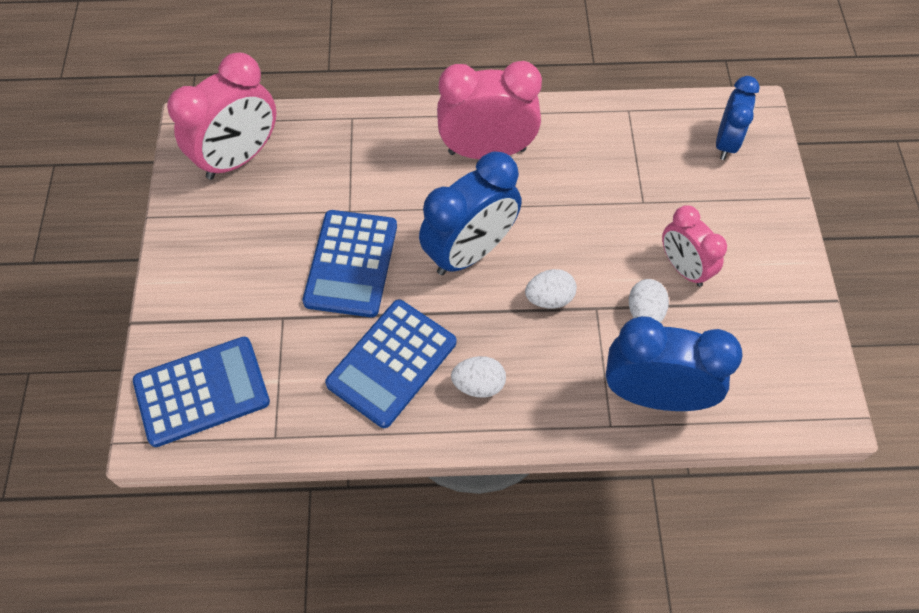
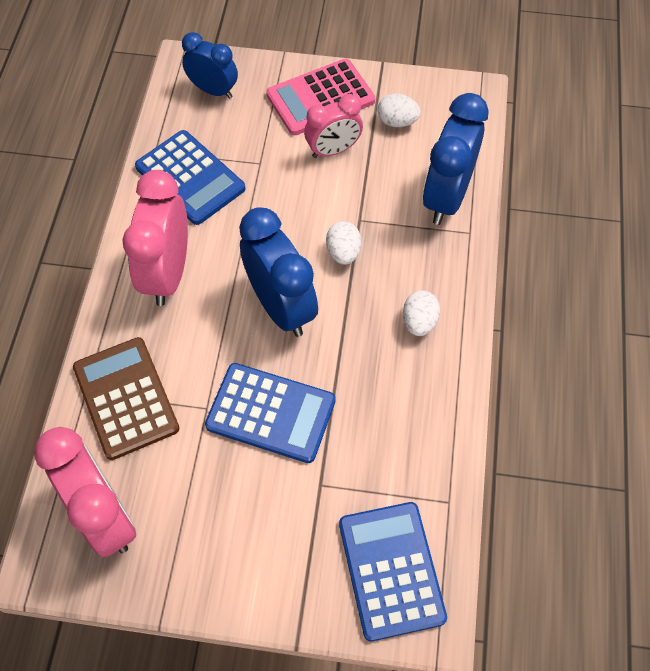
camera: 80 degrees left, 0 degrees up
blue calculator [325,299,456,428] -> blue calculator moved to [135,130,245,225]
white egg [629,279,669,323] -> white egg moved to [377,94,421,127]
none -> brown calculator [73,337,180,460]
none -> pink calculator [266,59,375,135]

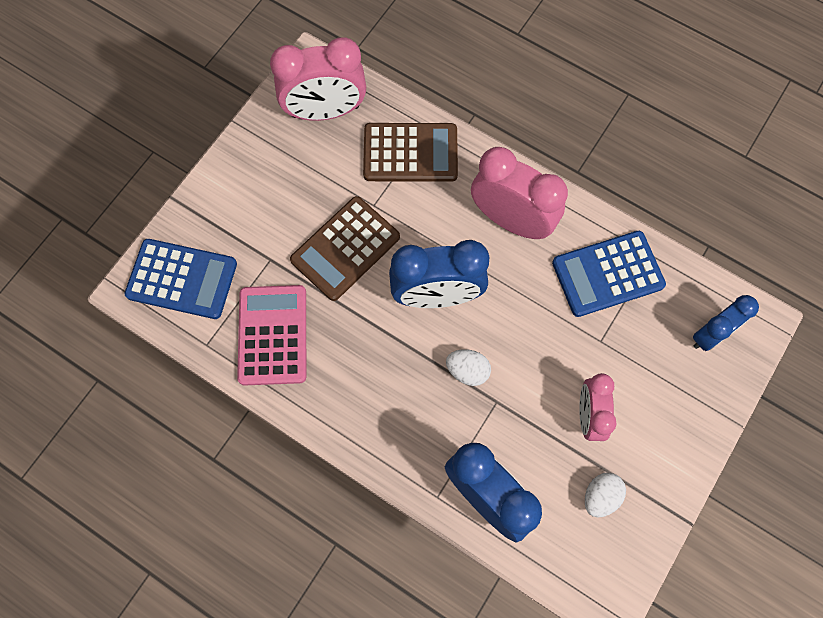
camera: 115 degrees right, 10 degrees up
blue calculator [205,363,336,463] -> brown calculator [290,196,400,301]
pink calculator [266,59,375,135] -> pink calculator moved to [237,285,306,386]
white egg [403,290,440,336] -> none

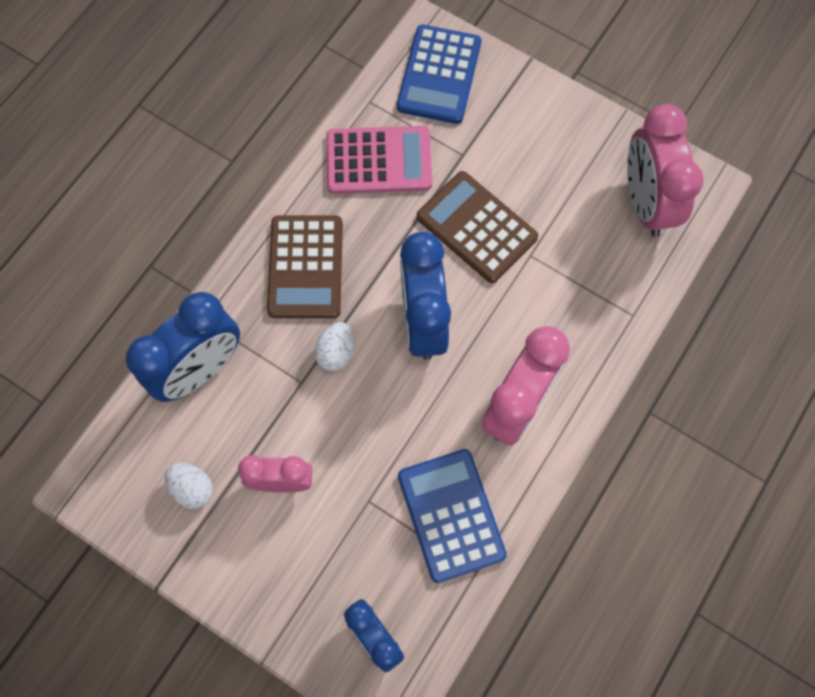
camera: 90 degrees right, 0 degrees up
brown calculator [363,123,458,182] -> brown calculator moved to [267,215,343,318]

